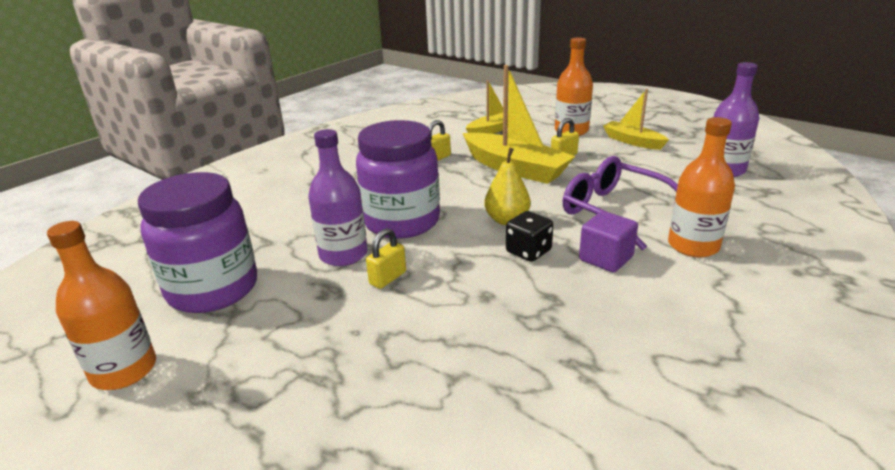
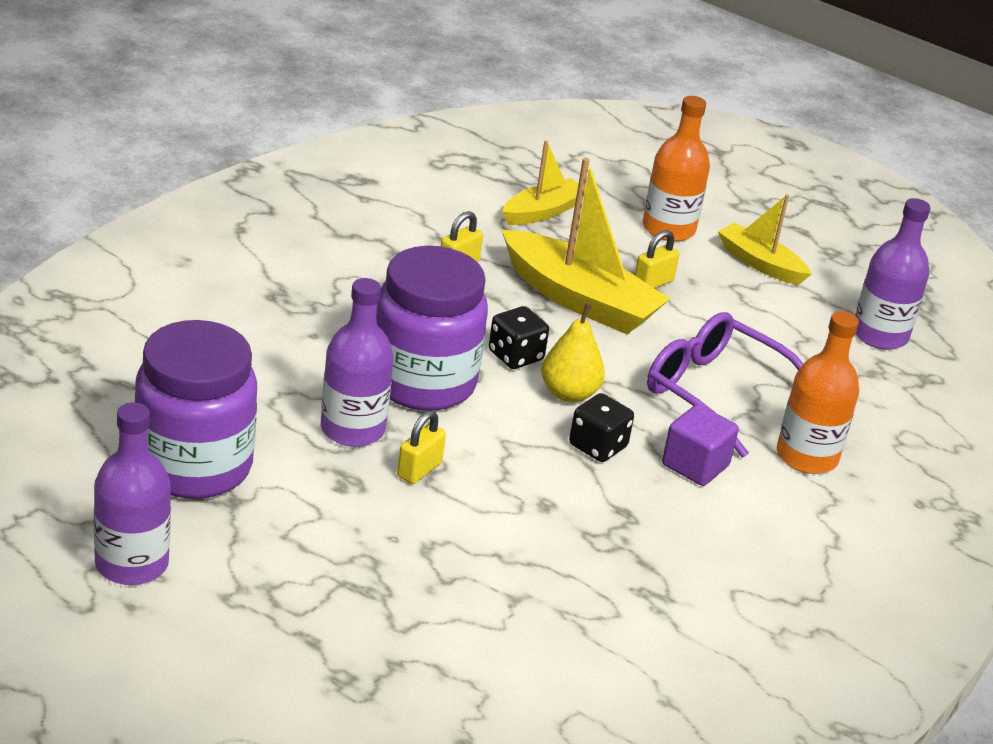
camera: 10 degrees left, 5 degrees up
orange bottle [47,221,156,390] -> purple bottle [94,402,171,585]
none -> black dice [489,306,549,369]

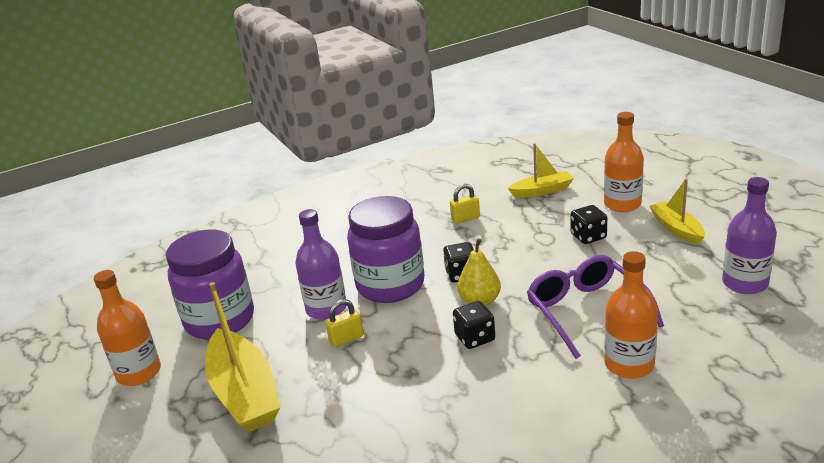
camera: 35 degrees right, 5 degrees down
purple bottle [94,402,171,585] -> orange bottle [94,270,161,386]
yellow boat [502,157,670,334] -> yellow boat moved to [205,282,281,432]
yellow padlock [635,230,680,288] -> black dice [571,205,607,244]
purple cube [662,404,739,486] -> none

